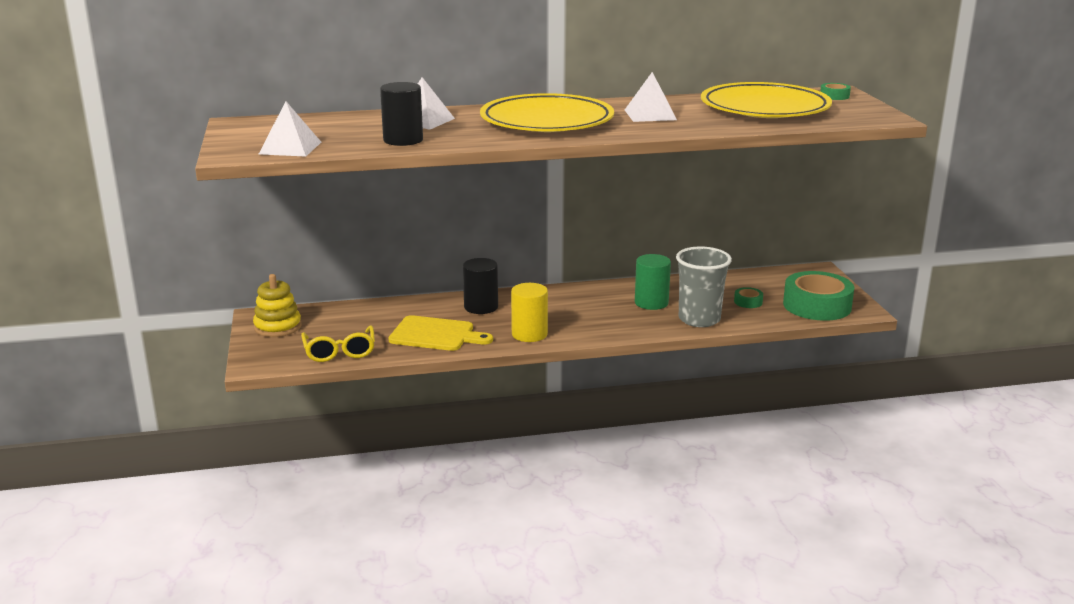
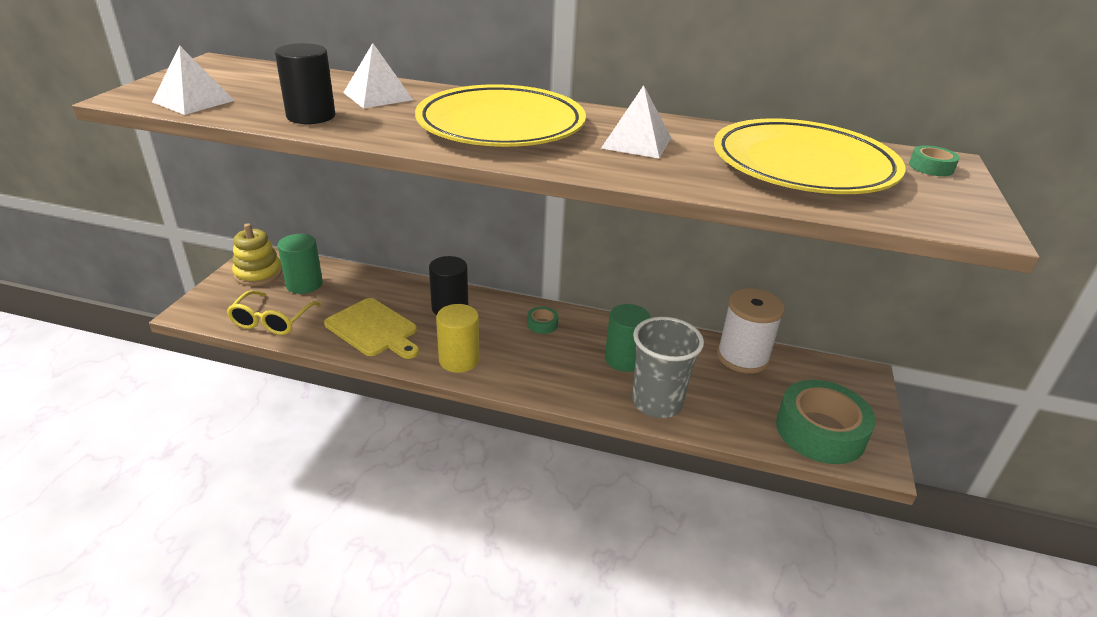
camera: 25 degrees right, 10 degrees up
green tape [734,287,763,308] -> green tape moved to [527,307,559,334]
none -> green cylinder [277,234,323,294]
none -> white spool [717,288,785,374]

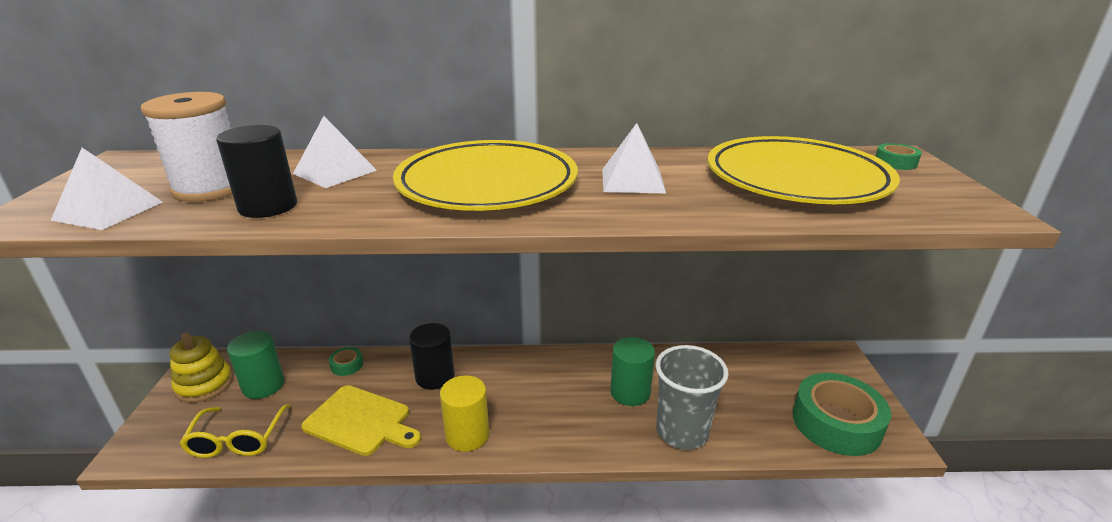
camera: 15 degrees left, 5 degrees down
green tape [527,307,559,334] -> green tape moved to [329,347,363,376]
white spool [717,288,785,374] -> white spool moved to [141,92,233,202]

